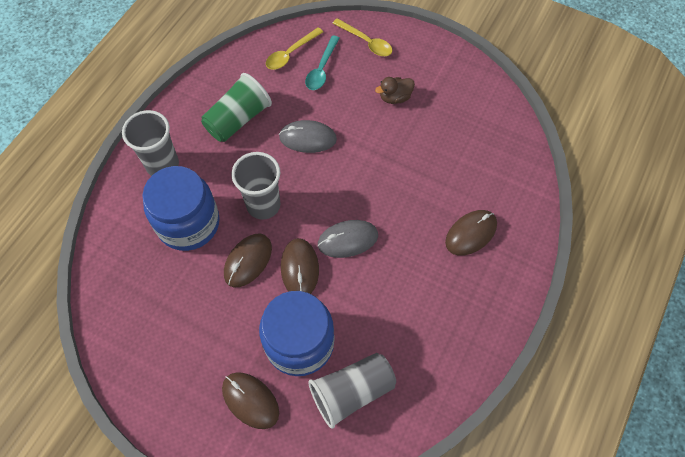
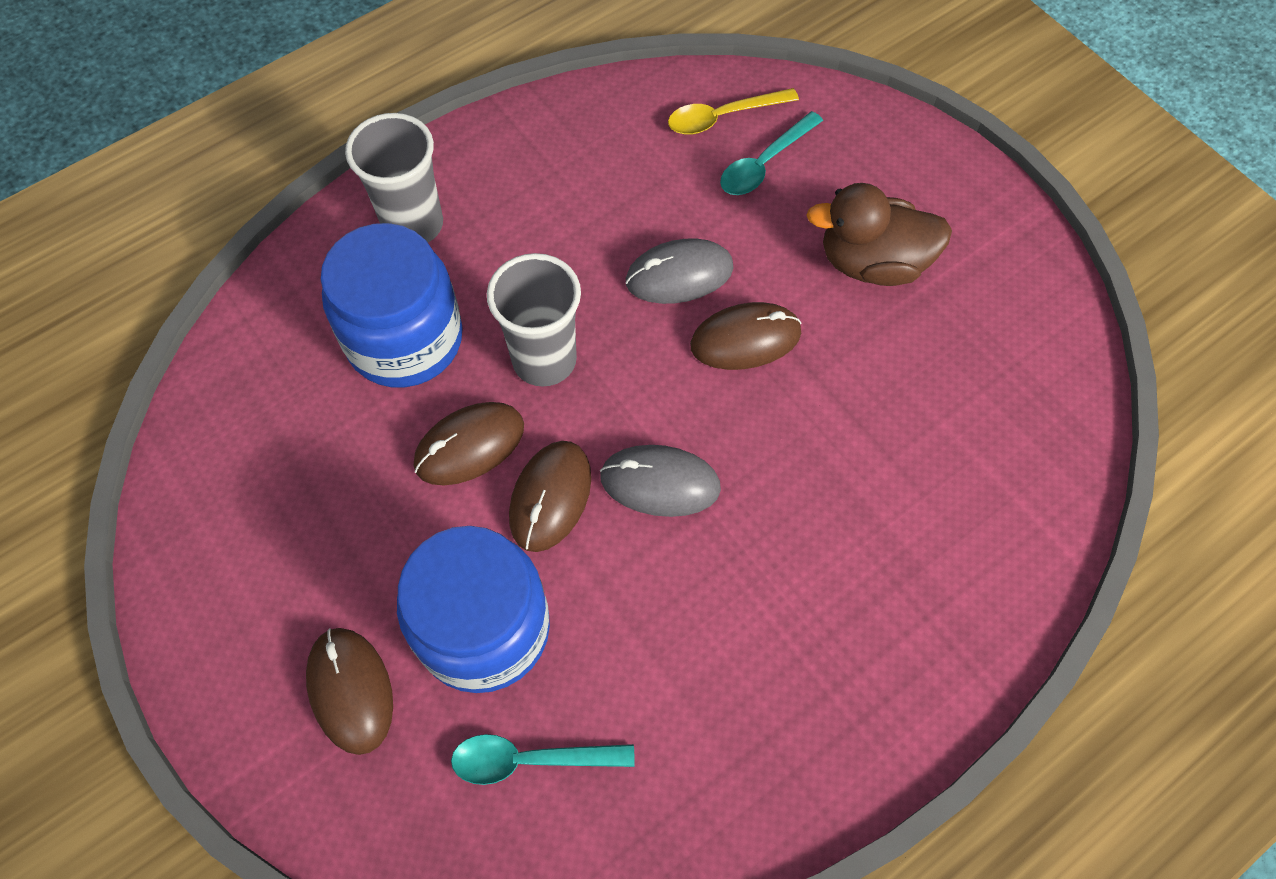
camera: 25 degrees right, 0 degrees up
green cup [201,73,272,142] -> none
grey mouse [279,120,337,153] -> grey mouse turned 45 degrees counterclockwise [625,238,734,304]
grey cup [308,353,396,429] -> turquoise spoon [451,734,635,785]
yellow spoon [333,18,392,56] -> none
brown duck [375,77,415,104] -> brown duck [807,183,952,286], size x1.71
brown mouse [445,210,497,256] -> brown mouse moved to [690,302,802,370]

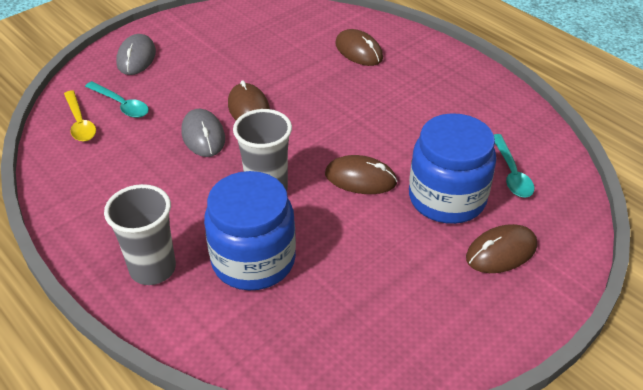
camera: 95 degrees left, 20 degrees down
brown mouse [414,402,524,485] -> brown mouse moved to [336,29,383,66]
grey mouse [600,445,721,517] -> grey mouse moved to [116,34,156,75]
brown duck [807,183,952,286] -> none

